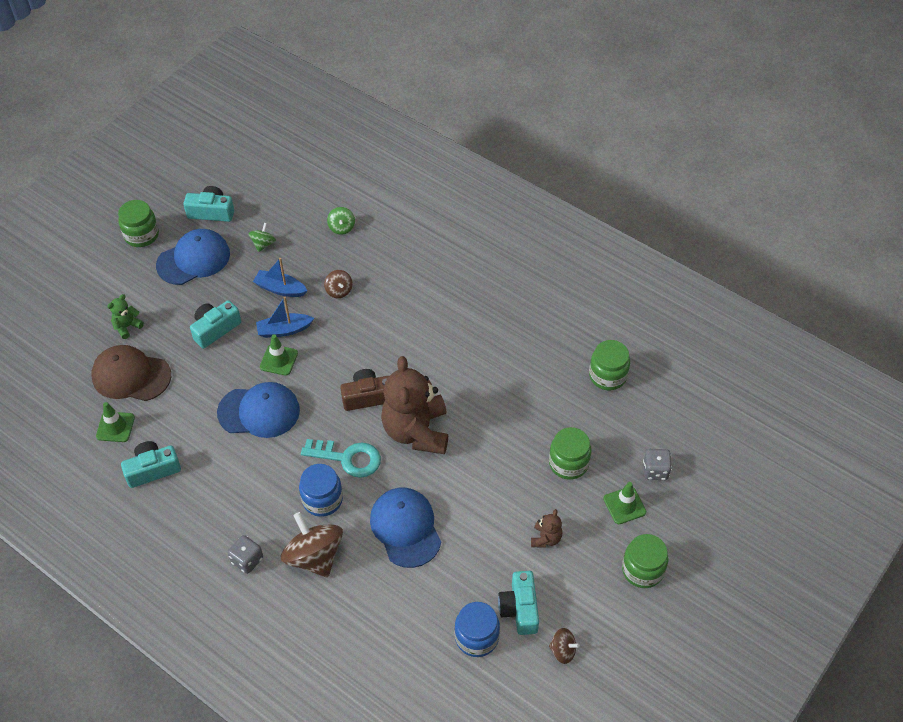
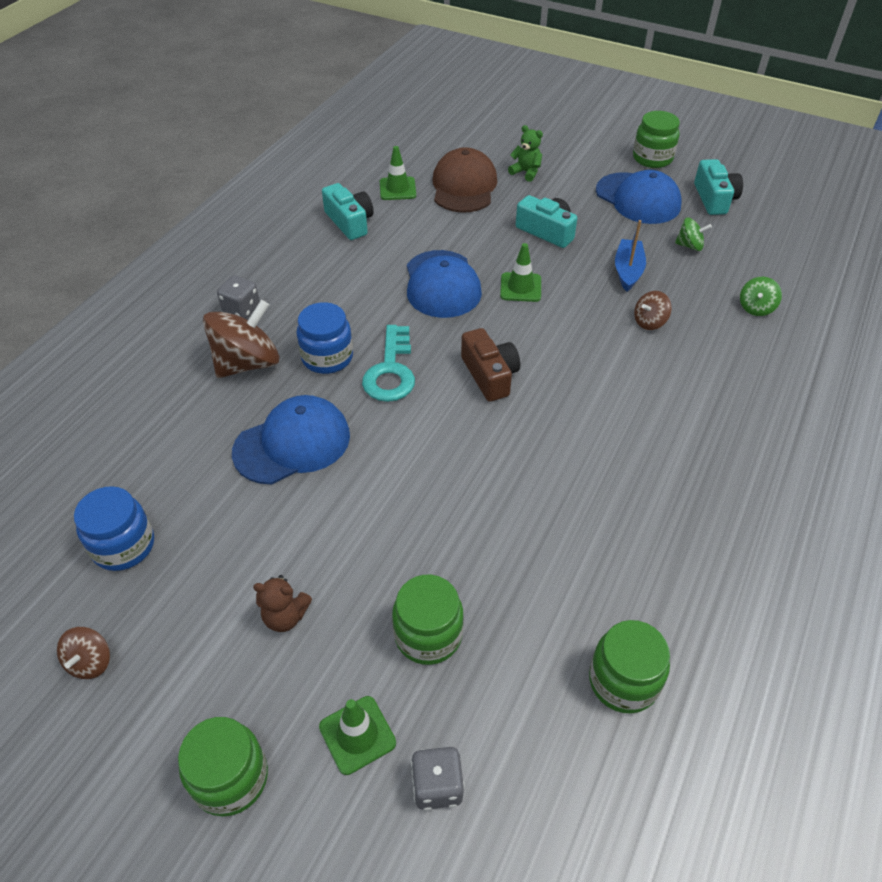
camera: 80 degrees right, 5 degrees down
blue boat [256,297,314,338] -> none
green spinning top [327,207,355,235] -> green spinning top turned 45 degrees counterclockwise [740,277,782,316]
brown teddy bear [381,356,448,454] -> none
turquoise camera [498,571,539,635] -> none

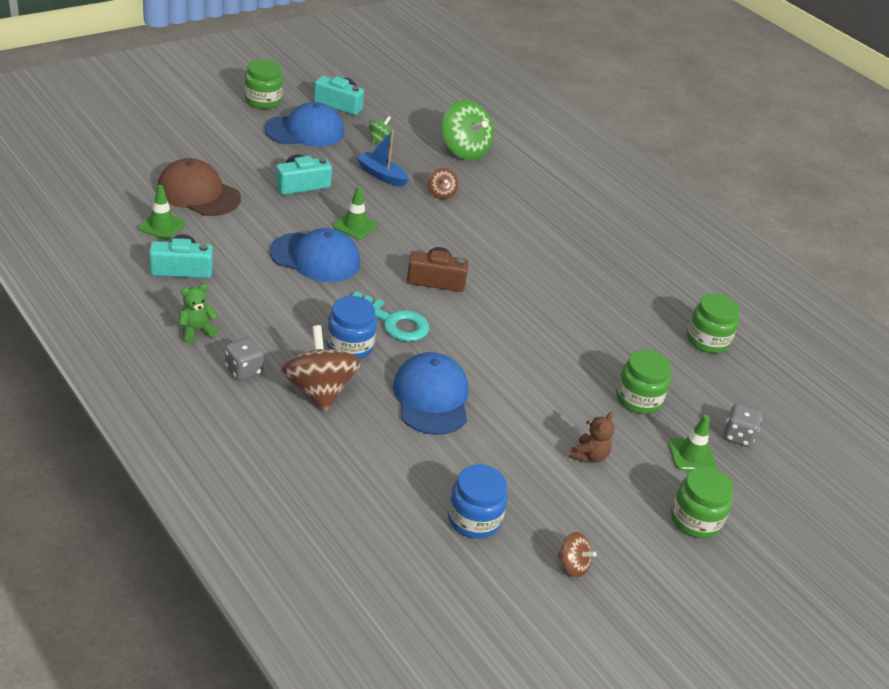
camera: 70 degrees left, 10 degrees down
green teddy bear [508,125,543,182] -> green teddy bear moved to [179,284,218,343]
green spinning top [740,277,782,316] -> green spinning top [442,100,494,160], size x2.02

